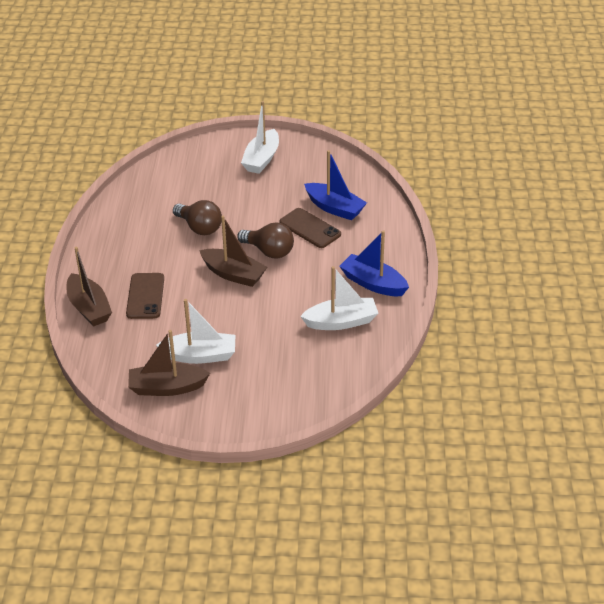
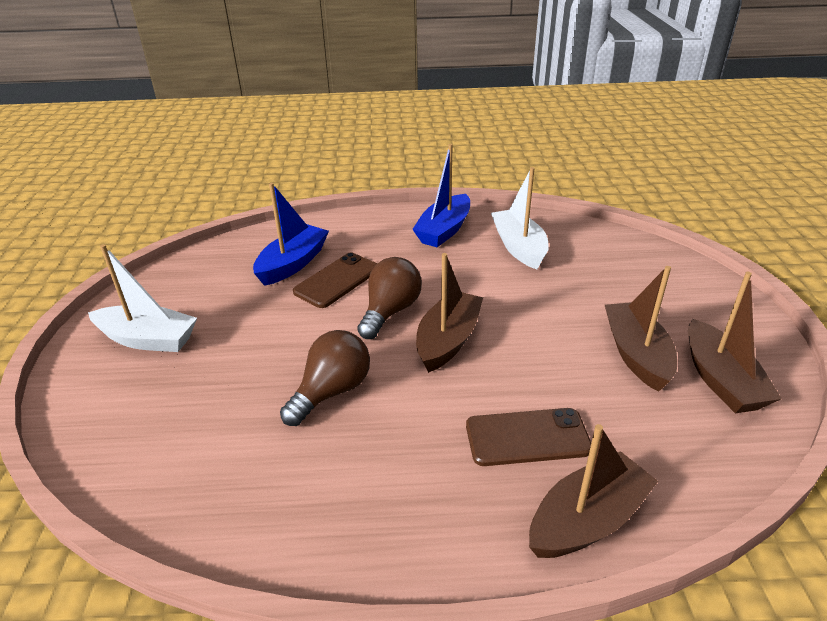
camera: 95 degrees left, 5 degrees down
white boat [156,299,235,364] -> brown boat [605,266,677,392]

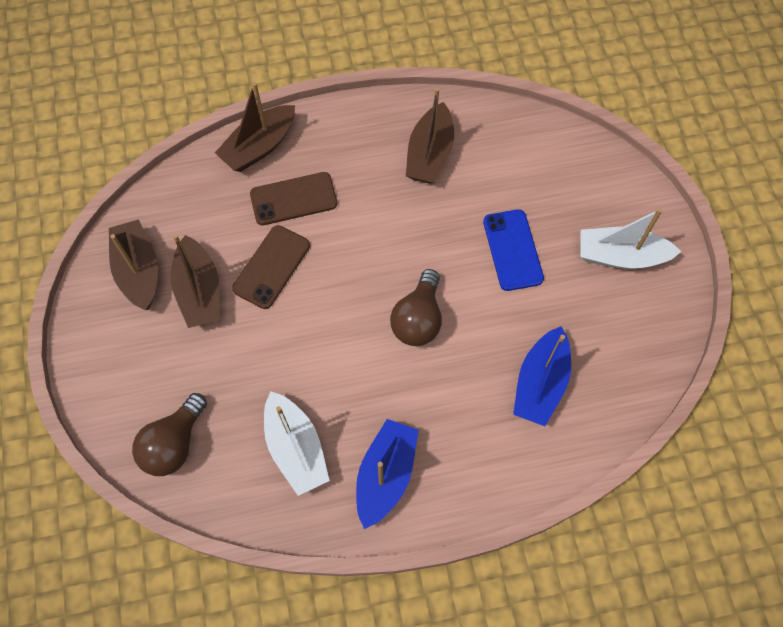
camera: 170 degrees right, 30 degrees up
brown light bulb [280,330,370,426] -> brown light bulb moved to [132,393,207,476]
brown phone [293,253,377,308] -> brown phone moved to [232,225,310,309]
brown boat [416,253,483,373] -> brown boat moved to [406,88,454,184]
none -> blue phone [483,209,544,291]

